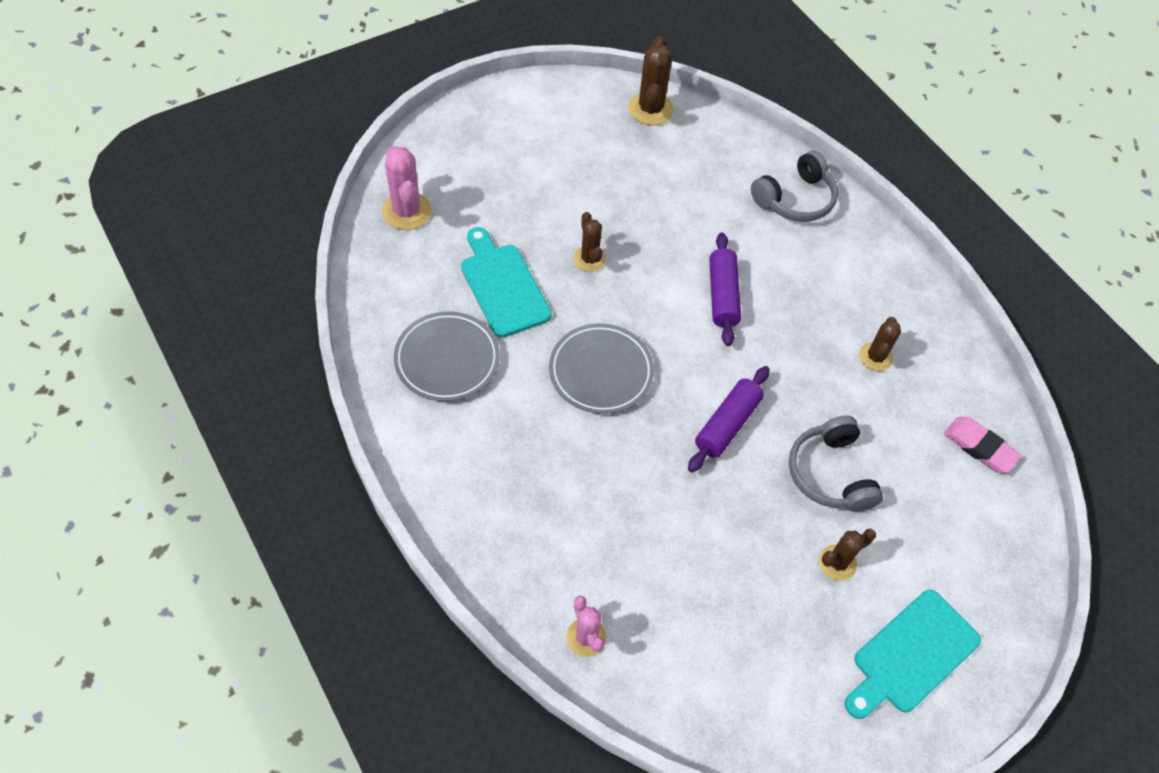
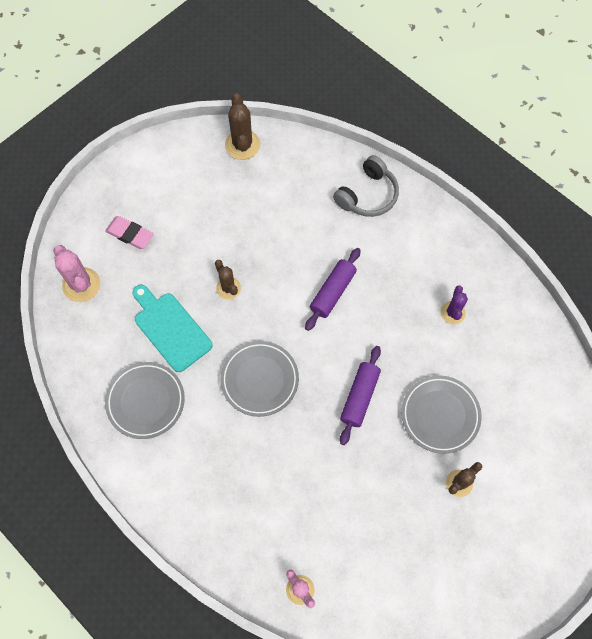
camera: 10 degrees left, 10 degrees up
purple rolling pin [709,233,741,346] -> purple rolling pin turned 45 degrees clockwise [305,248,361,331]
grey headphones [789,416,883,512] -> grey plate [401,375,482,454]
turquoise cutting board [845,590,981,719] -> none
brown cactus [859,317,901,371] -> purple cactus [441,285,468,324]
pink eraser [944,417,1022,473] -> pink eraser moved to [105,216,154,249]

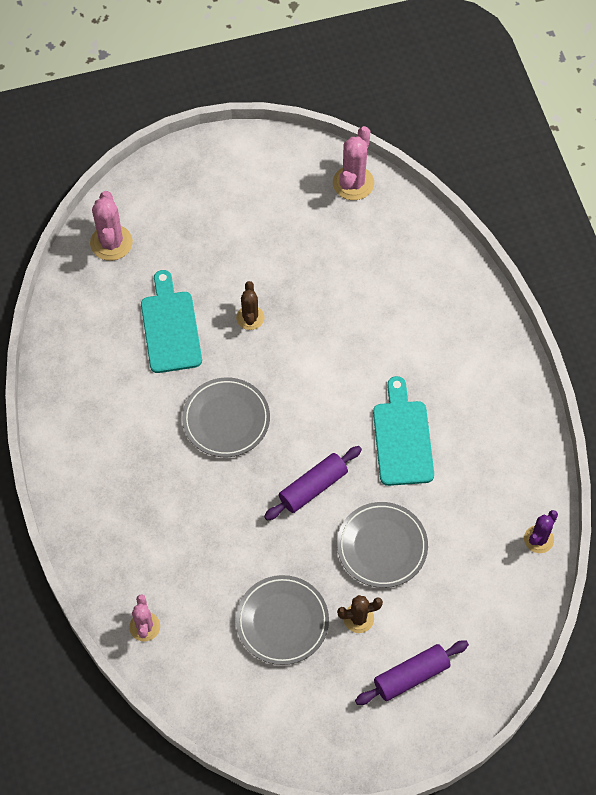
camera: 30 degrees right, 5 degrees down
pink eraser [105,216,154,249] -> none
grey plate [105,362,185,439] -> grey plate moved to [236,575,329,665]
brown cactus [225,93,260,160] -> pink cactus [333,126,374,200]
purple rolling pin [305,248,361,331] -> purple rolling pin moved to [355,640,469,705]
grey headphones [333,155,399,217] -> none
purple cactus [441,285,468,324] -> purple cactus moved to [524,510,558,553]
none -> turquoise cutting board [373,376,434,486]

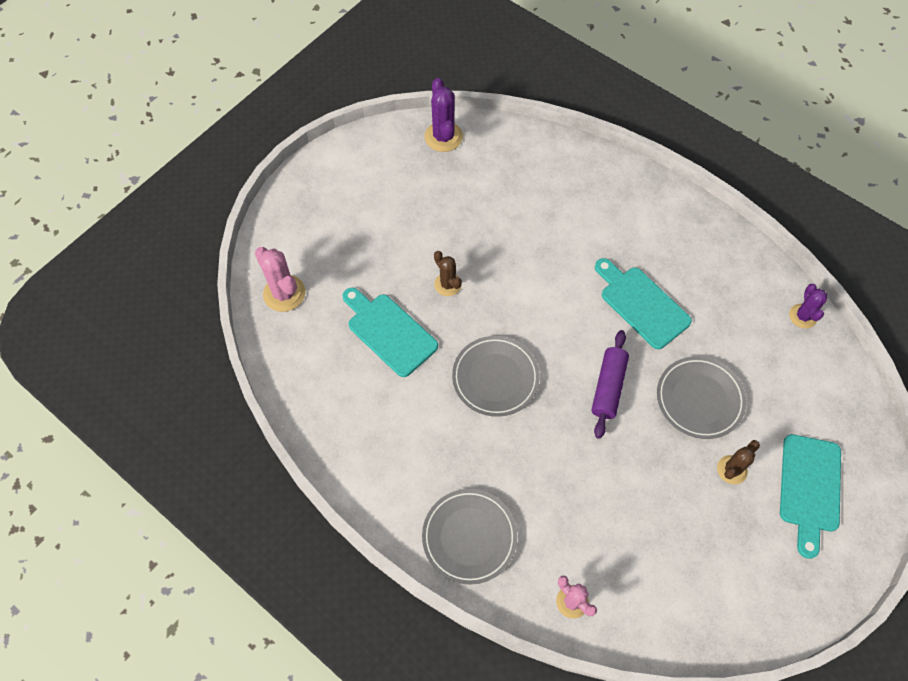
camera: 35 degrees left, 0 degrees up
grey plate [236,575,329,665] -> grey plate moved to [422,489,517,585]
pink cactus [333,126,374,200] -> purple cactus [424,78,463,152]
purple rolling pin [355,640,469,705] -> turquoise cutting board [780,434,841,559]

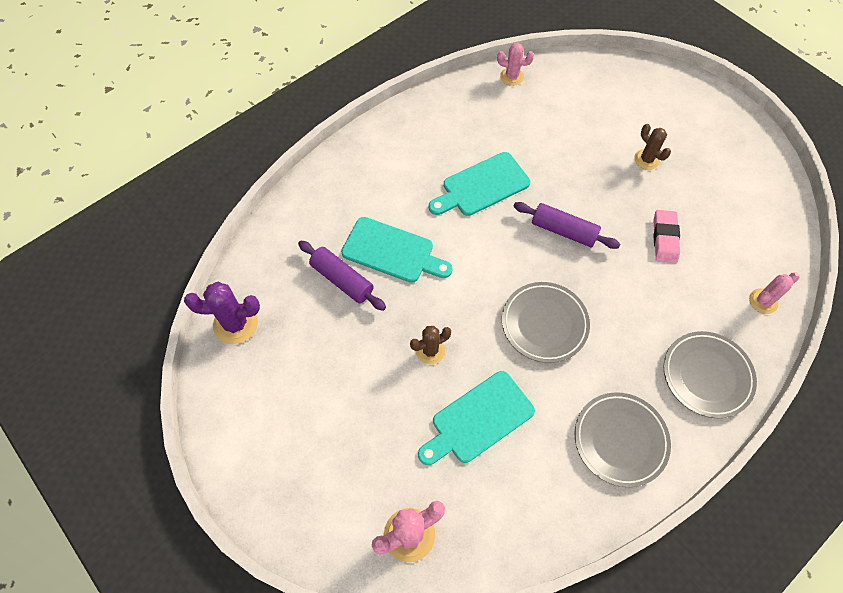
camera: 80 degrees left, 0 degrees up
grey plate [657,356,746,439] -> grey plate moved to [575,392,671,487]
turquoise cutting board [780,434,841,559] -> turquoise cutting board moved to [341,217,453,283]
purple cactus [789,284,828,329] -> pink cactus [497,43,534,86]
none -> purple rolling pin [298,241,386,311]
none -> pink eraser [653,210,680,263]

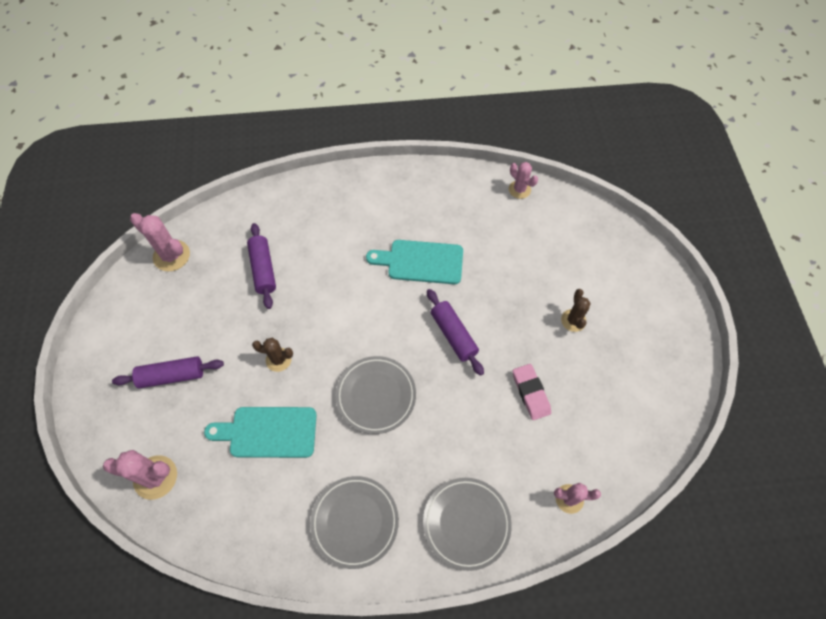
camera: 35 degrees right, 0 degrees up
purple cactus [184,282,260,344] -> pink cactus [130,213,190,271]
turquoise cutting board [341,217,453,283] -> none
pink eraser [653,210,680,263] -> pink eraser turned 60 degrees counterclockwise [513,364,551,420]
none -> purple rolling pin [112,356,224,388]

